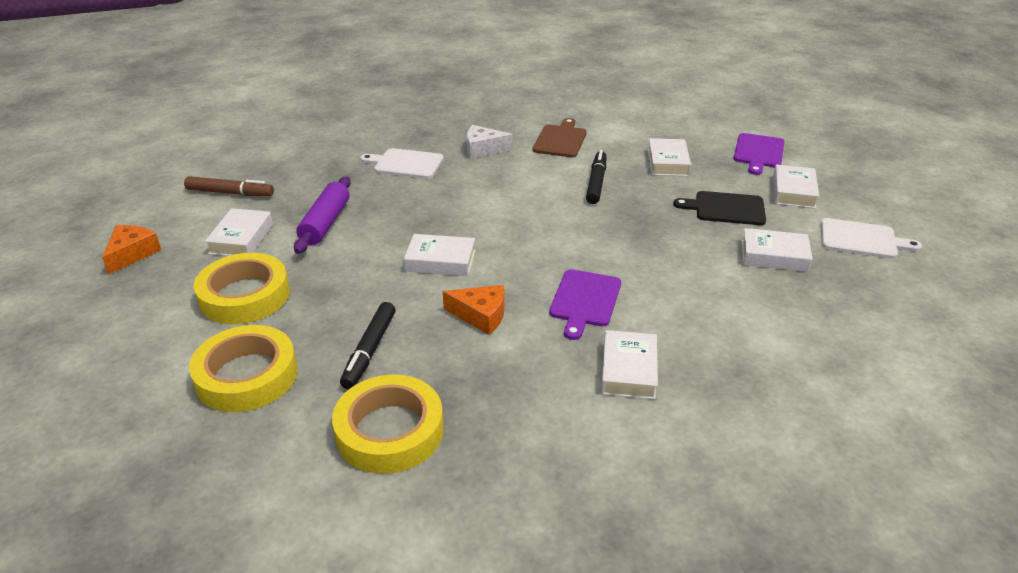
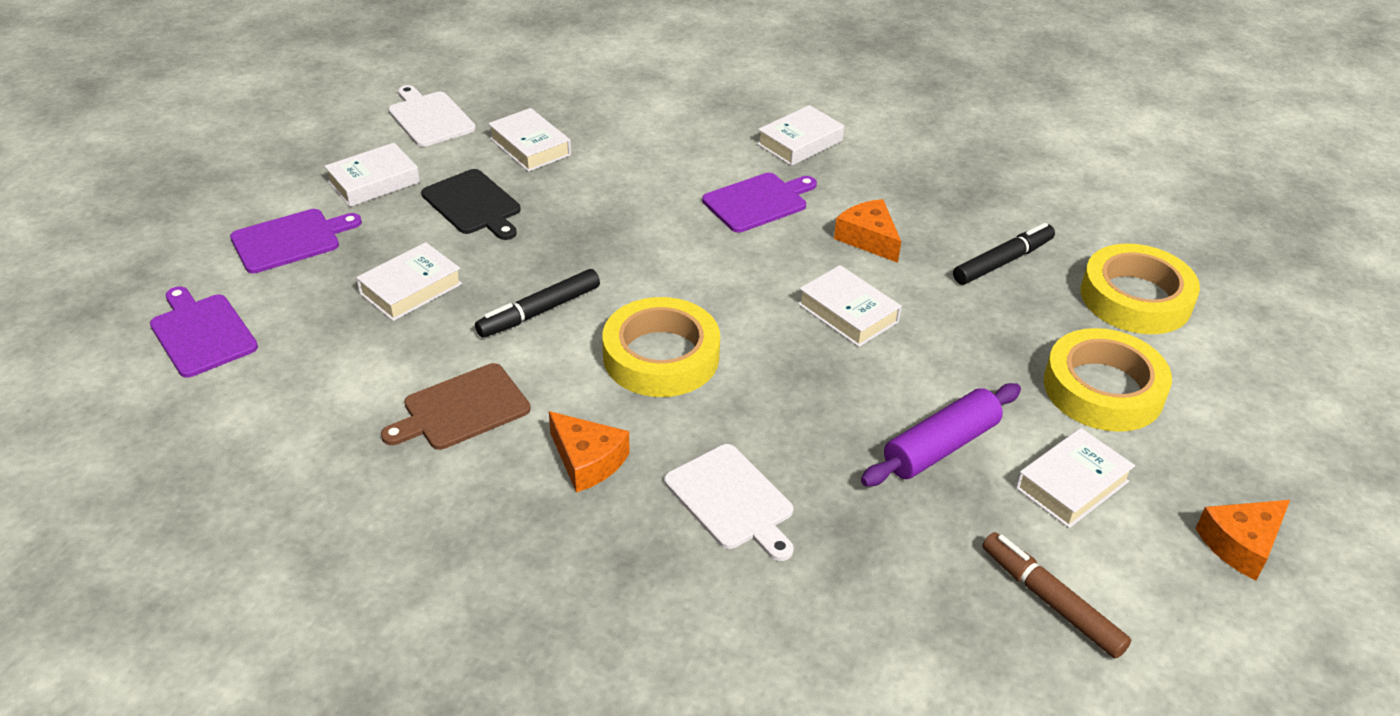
camera: 140 degrees left, 5 degrees up
yellow tape [332,375,444,474] -> yellow tape moved to [602,297,720,397]
white cheese [467,125,513,158] -> orange cheese [549,411,630,493]
none -> purple cutting board [150,286,258,378]

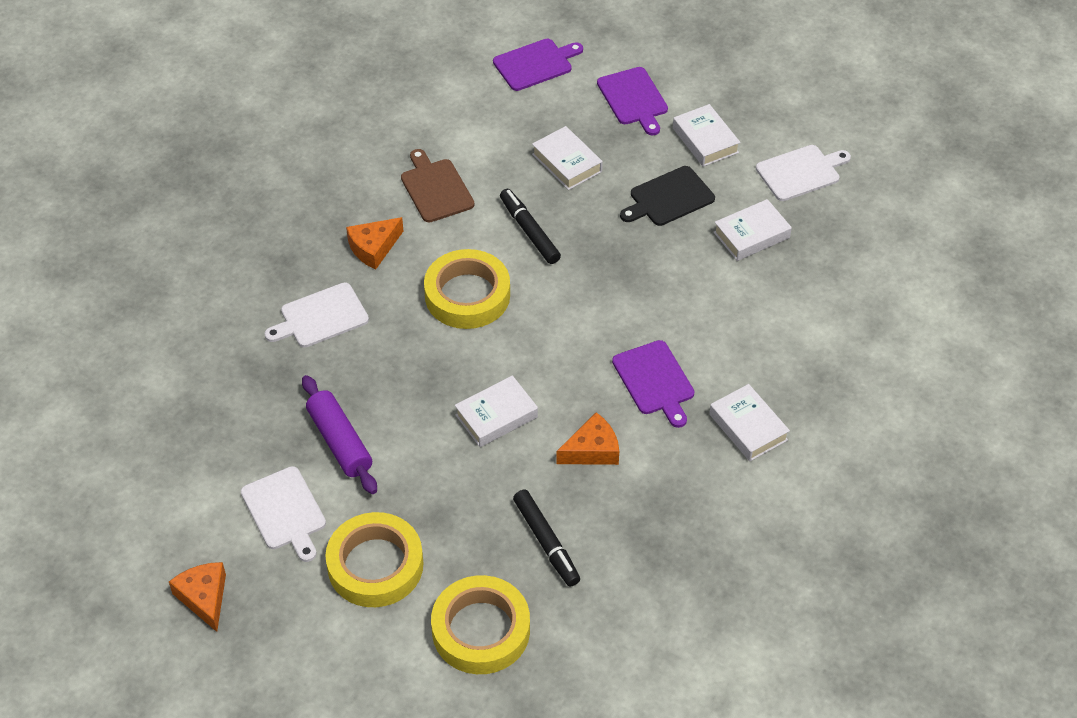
camera: 100 degrees right, 10 degrees up
brown marker [982,532,1131,659] -> none
white book [1015,428,1135,528] -> white cutting board [241,466,326,562]

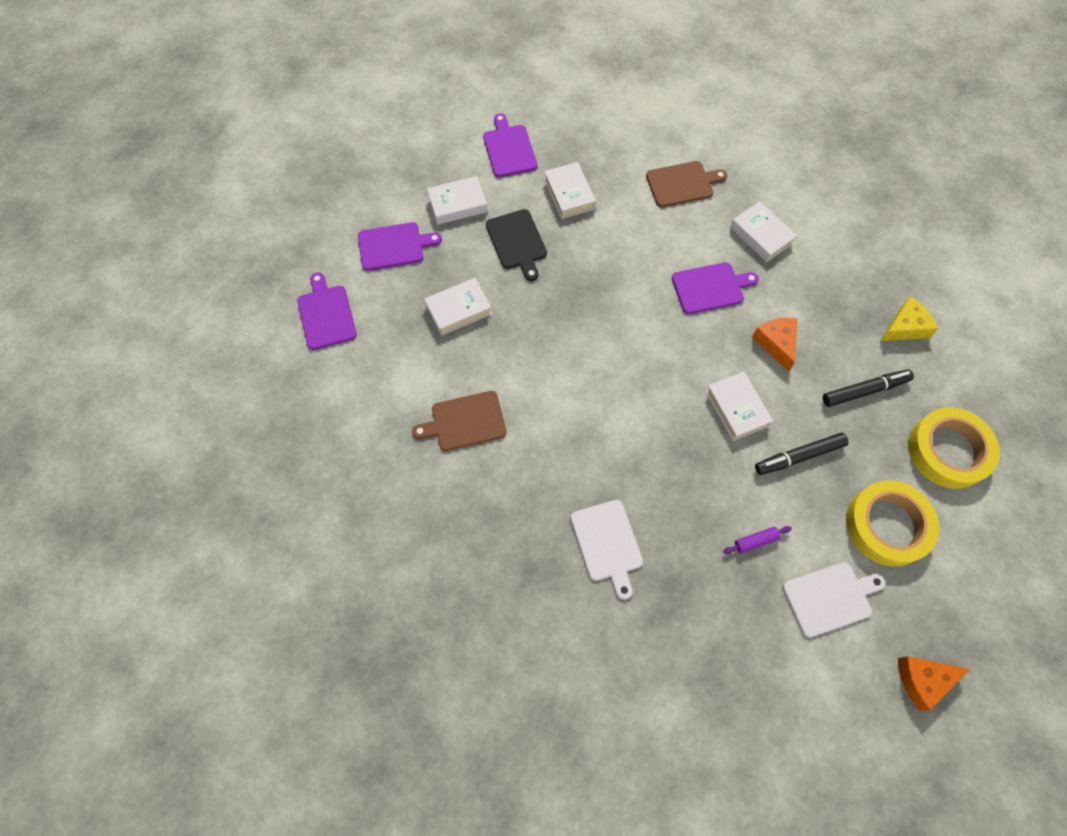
camera: 80 degrees left, 15 degrees up
purple rolling pin [302,375,377,494] -> purple rolling pin [723,526,792,554], size x0.51
orange cheese [346,217,403,270] -> none
yellow tape [424,249,510,329] -> none
black marker [500,189,561,264] -> black marker moved to [755,433,849,475]
white book [709,384,790,461] -> white book turned 75 degrees clockwise [730,201,797,262]
white cutting board [756,145,851,201] -> purple cutting board [483,113,537,178]
none -> brown cutting board [646,161,728,207]
none -> yellow cheese [880,296,938,341]

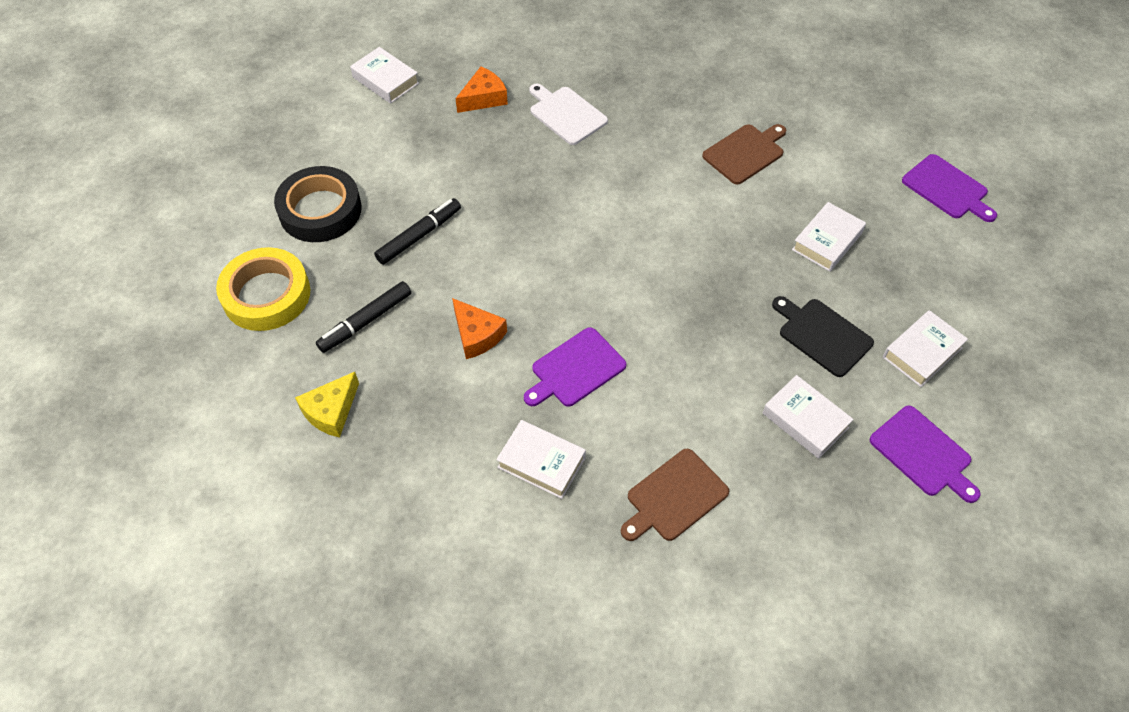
camera: 155 degrees right, 10 degrees down
purple cutting board [358,222,442,271] -> none
white book [705,372,773,441] -> white book moved to [350,47,419,104]
purple rolling pin [723,526,792,554] -> none
white cutting board [783,562,885,637] -> none
yellow tape [846,480,939,566] -> black tape [274,166,362,242]
orange cheese [898,656,970,711] -> orange cheese moved to [455,66,508,113]

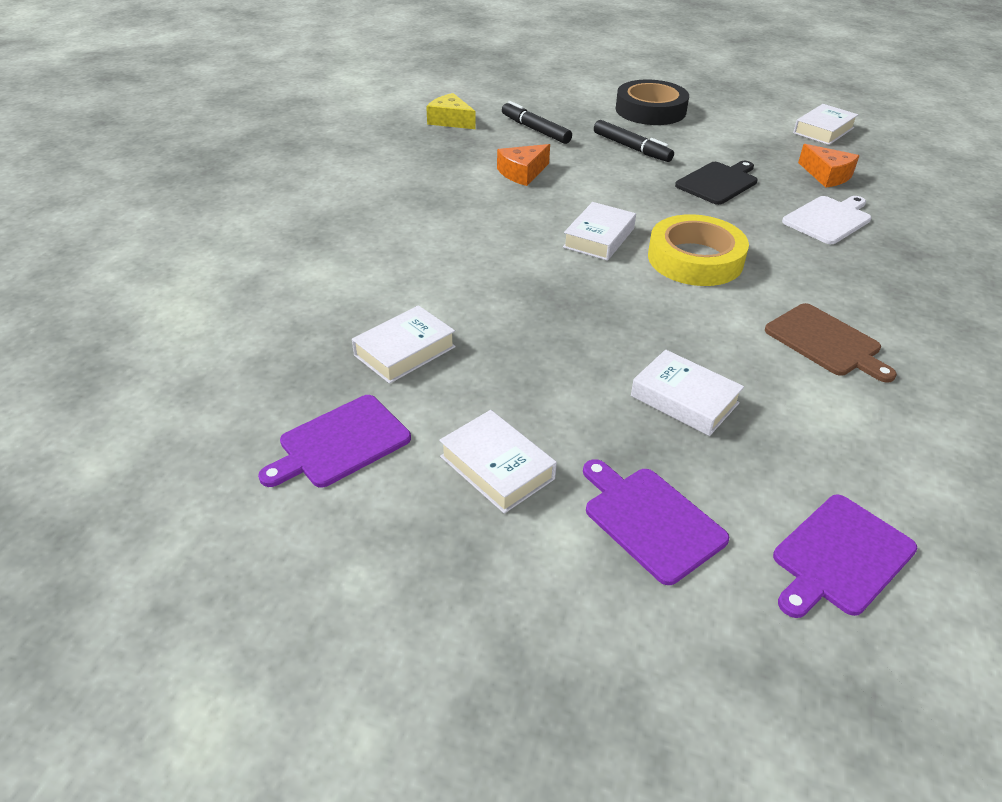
camera: 90 degrees right, 15 degrees down
yellow tape [216,247,310,331] -> yellow tape moved to [648,214,749,286]
white book [496,420,586,499] -> white book moved to [563,202,636,261]
purple cutting board [524,327,626,407] -> purple cutting board moved to [583,459,729,585]
brown cutting board [621,449,729,541] -> none
black cutting board [772,296,874,377] -> black cutting board moved to [675,161,758,205]

